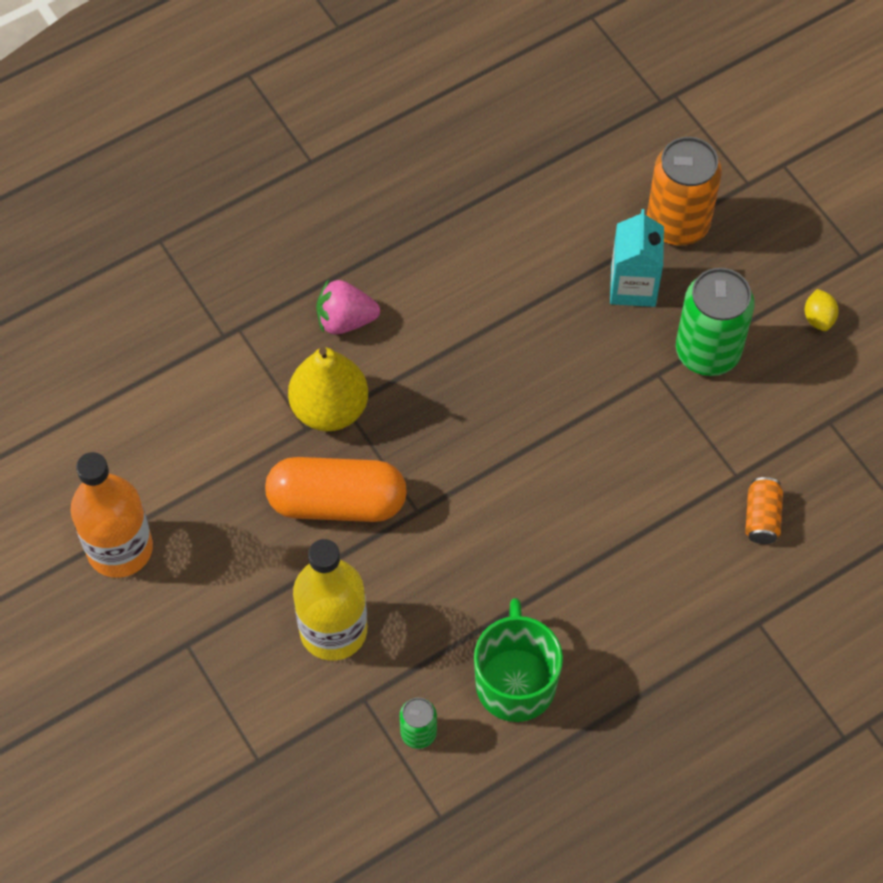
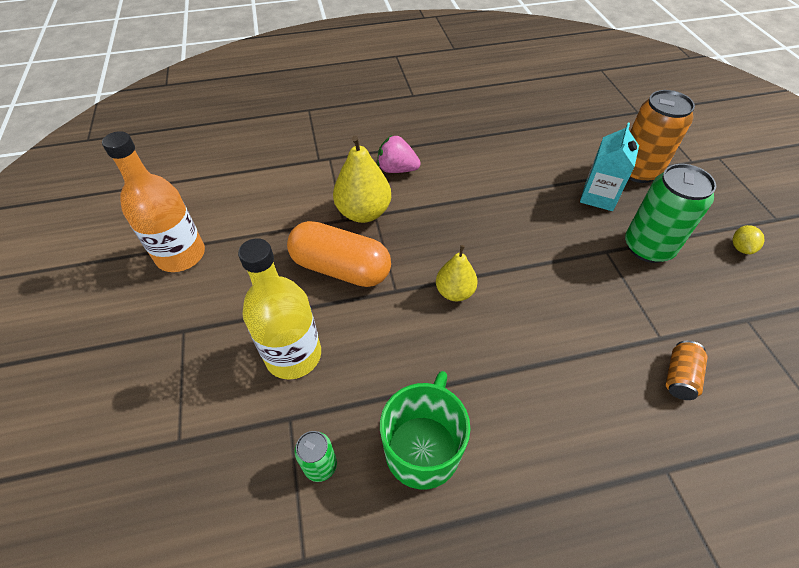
camera: 20 degrees right, 10 degrees down
none -> yellow pear [436,245,478,301]

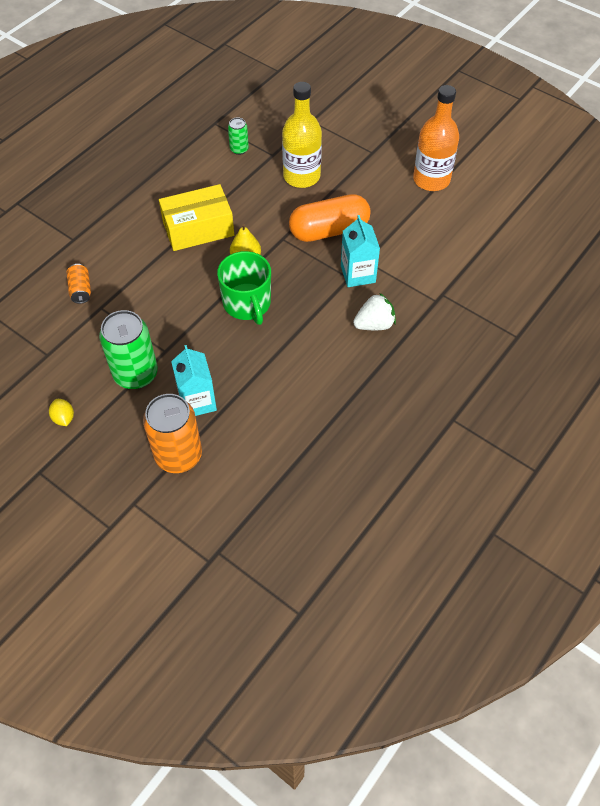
camera: 140 degrees right, 5 degrees up
yellow pear [333,136,391,223] -> turquoise carton [341,215,380,287]
pink strawberry [377,135,421,173] -> white strawberry [353,293,396,330]
green mug [380,371,471,489] -> green mug moved to [217,251,271,325]
none -> yellow box [159,184,234,251]

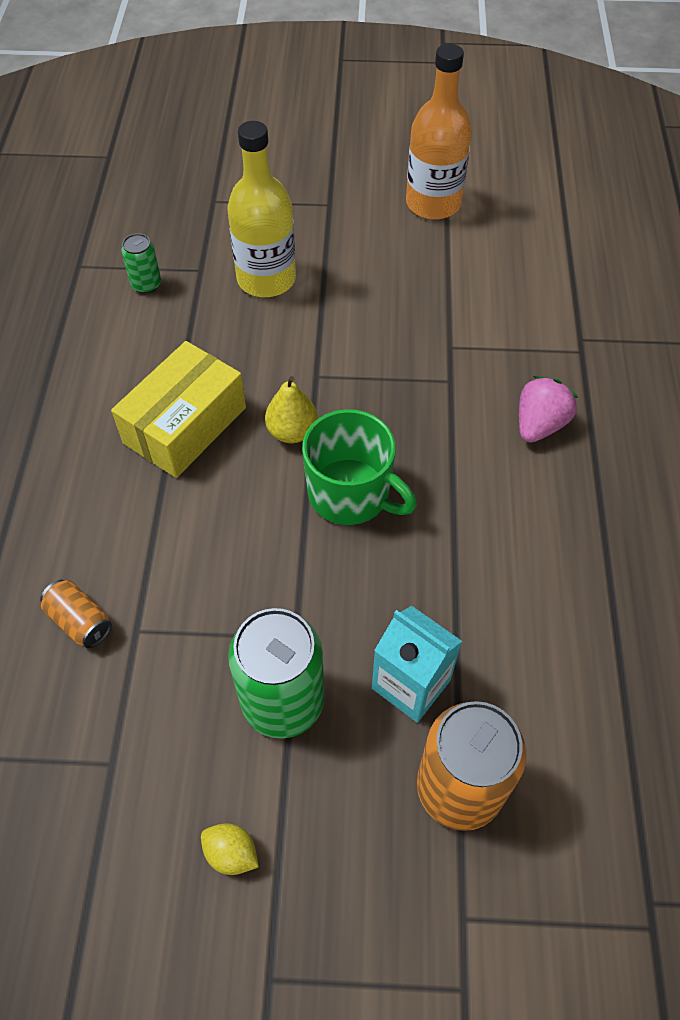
camera: 35 degrees left, 0 degrees up
orange capsule [289,194,371,242] -> none
turquoise carton [341,215,380,287] -> none
white strawberry [353,293,396,330] -> pink strawberry [519,376,578,443]

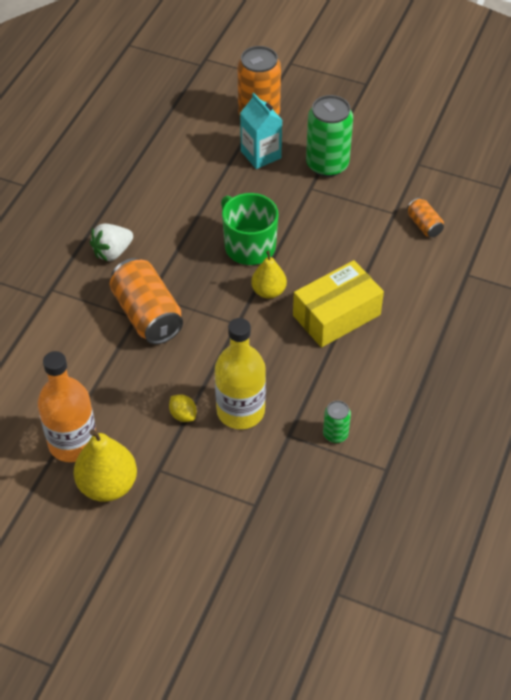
camera: 160 degrees left, 5 degrees down
yellow lemon [201,823,259,875] -> yellow lemon moved to [169,395,197,422]
pink strawberry [519,376,578,443] -> white strawberry [90,224,133,261]
none -> yellow pear [74,429,137,502]
none -> orange can [109,258,183,344]

